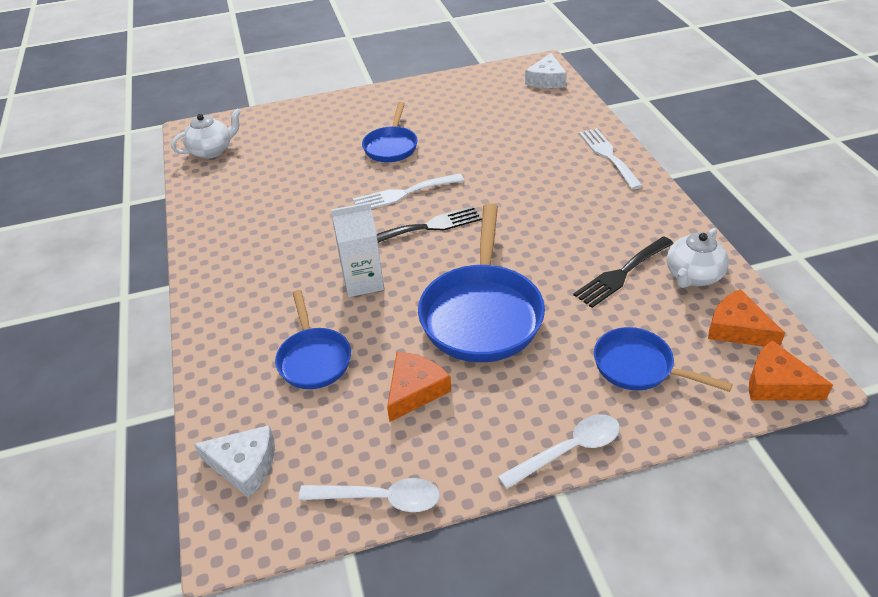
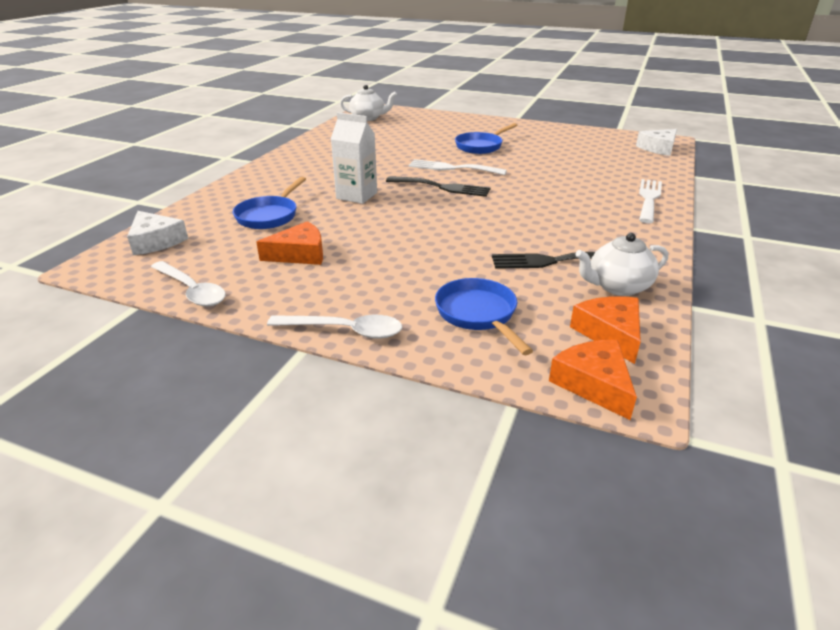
camera: 35 degrees right, 10 degrees down
blue pan [418,203,545,362] -> none

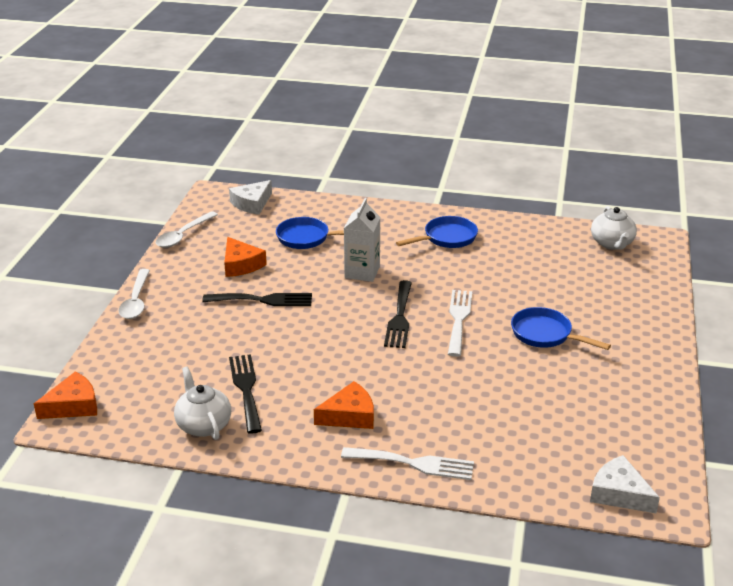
camera: 80 degrees right, 0 degrees up
blue pan [435,278,533,355] -> blue pan moved to [396,216,478,248]
orange cheese [570,296,641,364] -> orange cheese moved to [314,381,374,429]
none -> black fork [202,293,312,306]

